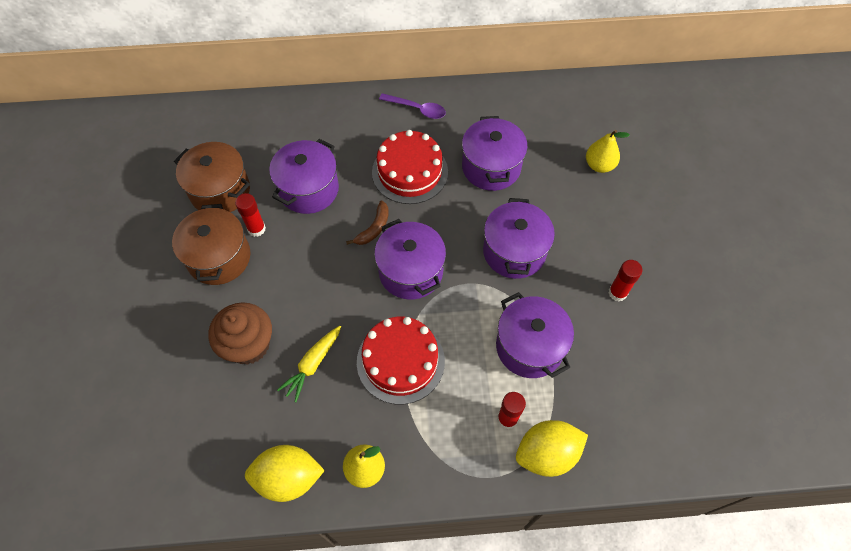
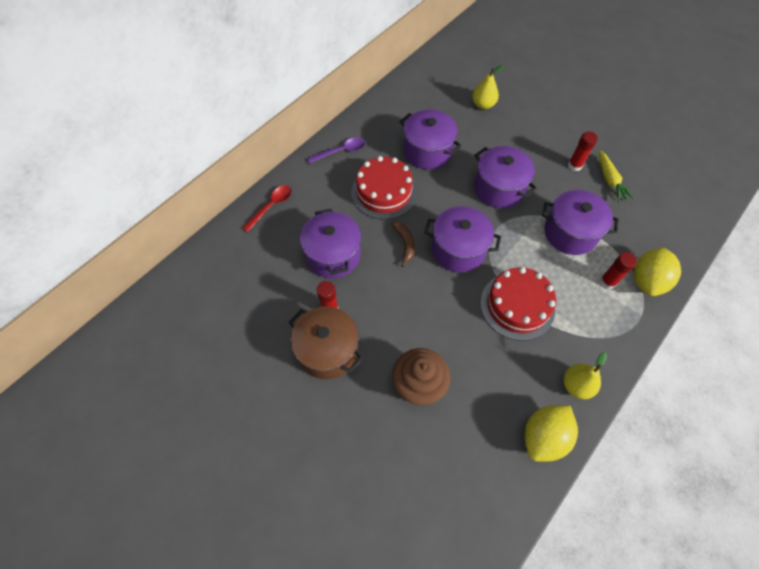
camera: 45 degrees left, 0 degrees up
brown pot [174,142,250,212] -> none
yellow carrot [277,326,341,402] -> yellow carrot moved to [599,150,635,203]
none -> red spoon [242,185,292,232]

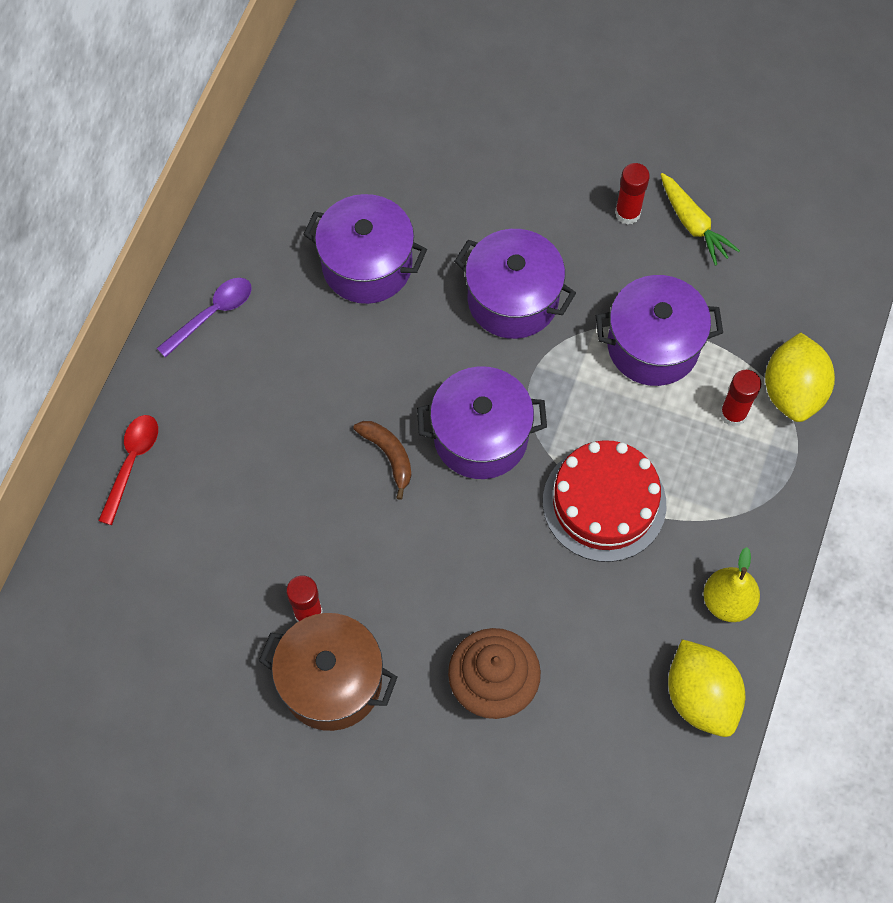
camera: 20 degrees left, 5 degrees up
purple pot [300,209,361,278] -> none
red cake [351,156,417,220] -> none
yellow pear [472,65,504,109] -> none
yellow lemon [524,405,578,462] -> yellow lemon turned 45 degrees counterclockwise [668,639,745,737]

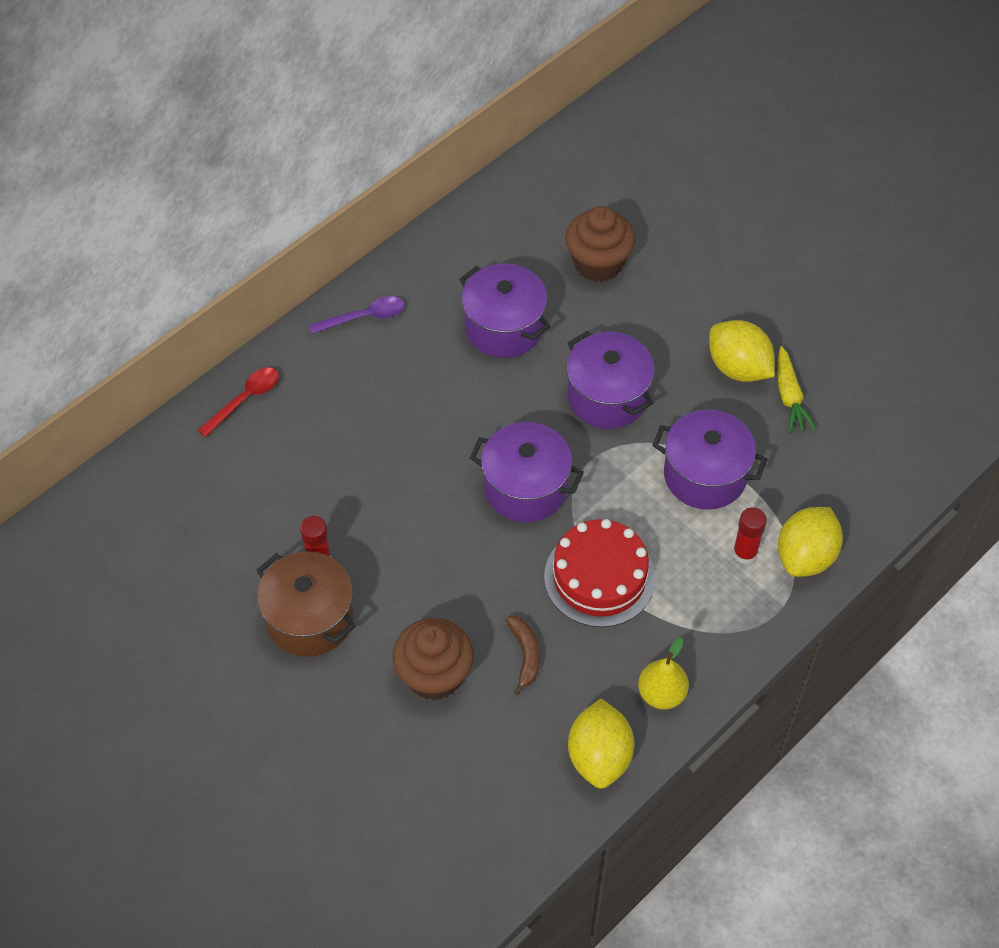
camera: 25 degrees right, 10 degrees down
brown banana [353,421,412,500] -> brown banana moved to [505,616,540,695]
red glue stick [615,163,650,225] -> yellow lemon [709,320,775,382]
none -> brown cupcake [565,206,635,282]

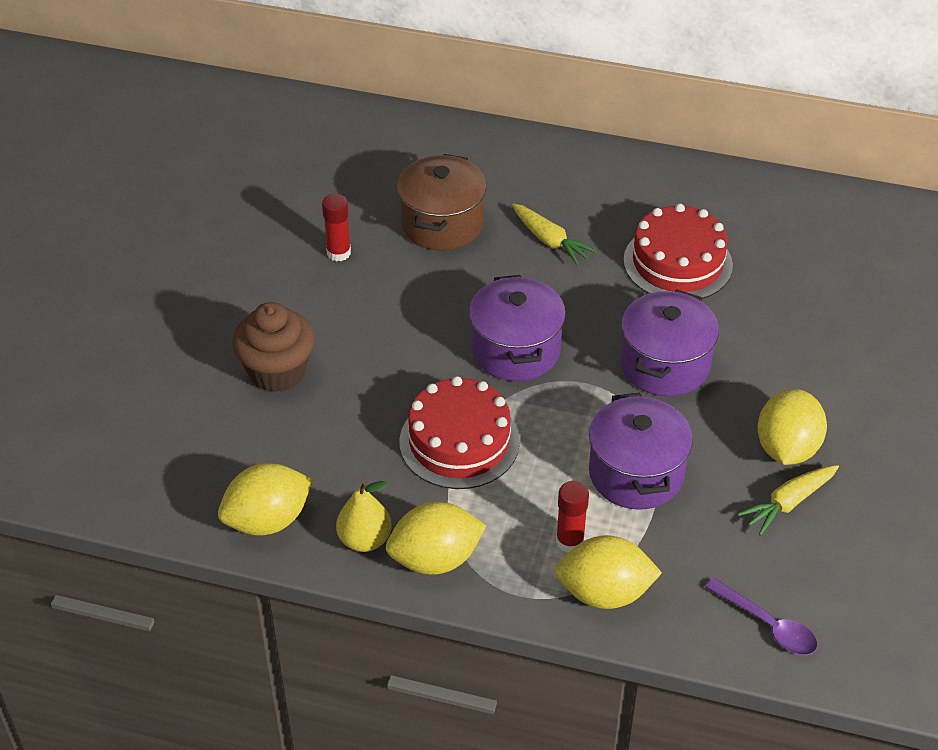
camera: 60 degrees right, 10 degrees down
red spoon [198,367,279,437] -> none
brown pot [257,551,356,657] -> brown pot moved to [397,154,487,250]
purple spoon [308,296,405,334] -> purple spoon moved to [705,578,817,655]
purple pot [459,263,550,358] -> red cake [624,204,733,299]
brown banana [505,616,540,695] -> none
brown cupcake [565,206,635,282] -> none
none -> yellow lemon [386,502,486,575]
none -> yellow carrot [512,203,597,265]

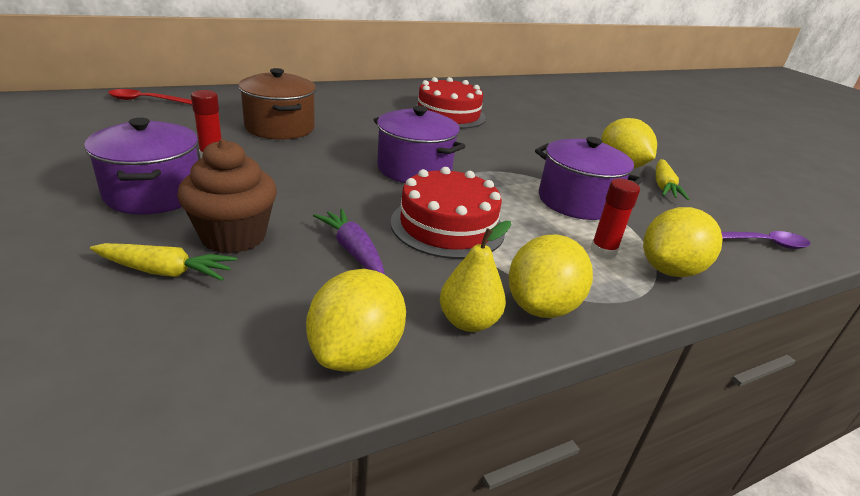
camera: 45 degrees left, 15 degrees down
yellow carrot [512,203,597,265] -> yellow carrot moved to [90,243,237,281]
purple pot [620,289,719,397] -> purple pot moved to [84,118,198,214]
none -> red spoon [108,89,192,105]
none -> purple carrot [313,209,385,274]

